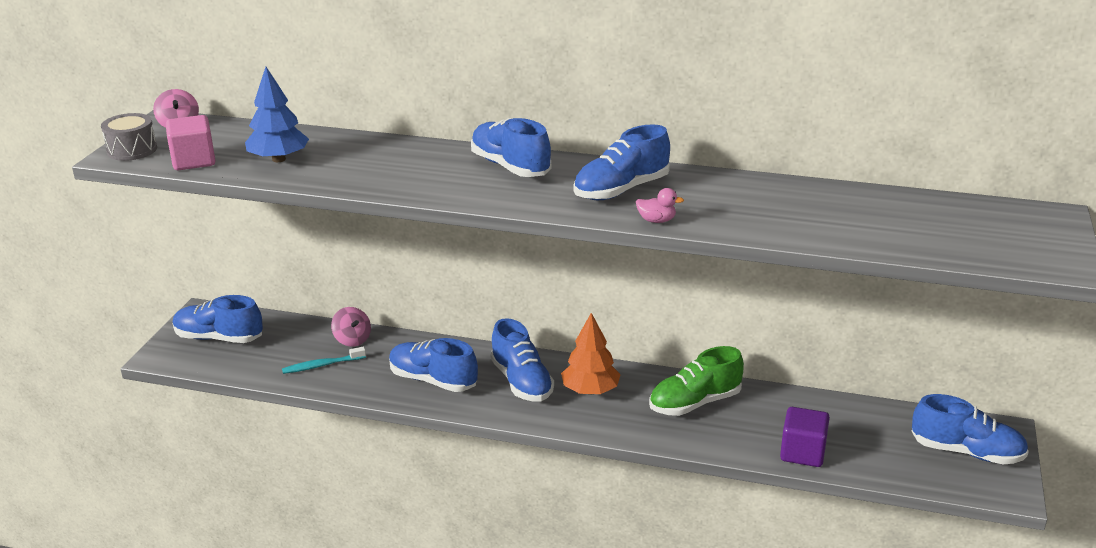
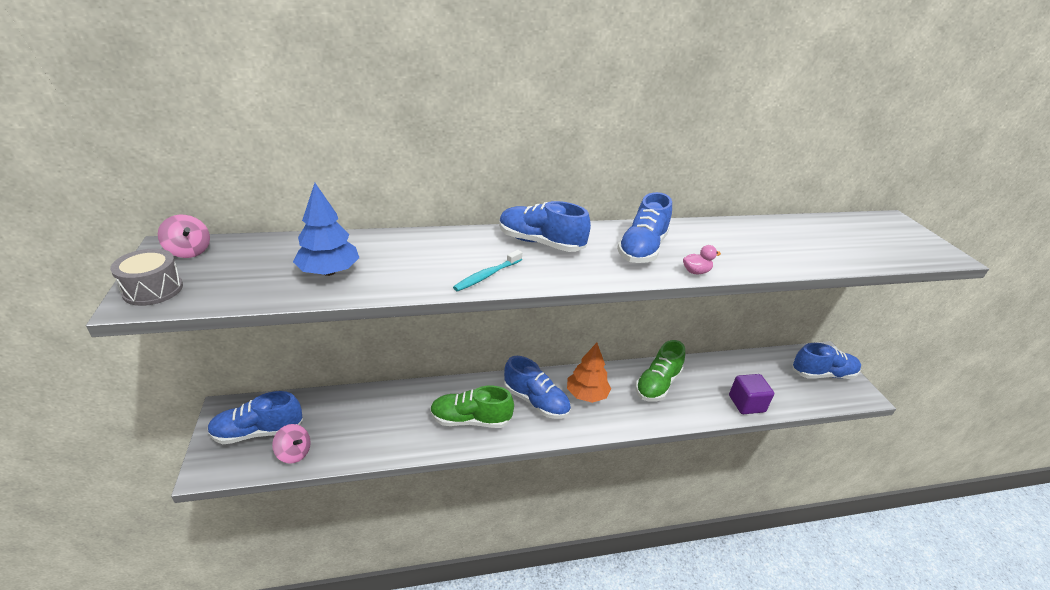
camera: 30 degrees left, 5 degrees up
pink cube [166,115,216,170] -> none
turquoise toothbrush [282,347,366,374] -> turquoise toothbrush moved to [453,250,522,291]
pink spinning top [331,307,371,347] -> pink spinning top moved to [272,424,311,464]
blue shoe [389,338,478,392] -> green shoe [430,385,514,428]

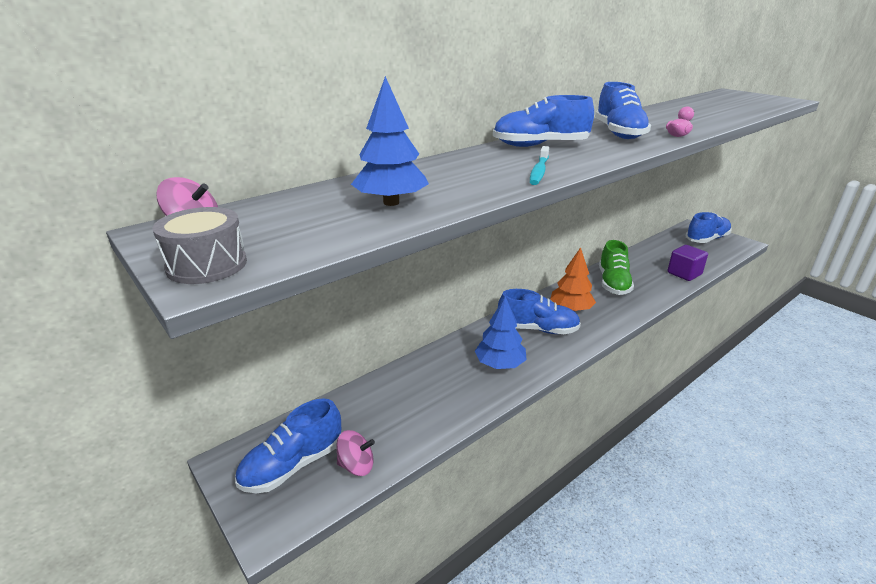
camera: 25 degrees left, 5 degrees down
green shoe [430,385,514,428] -> blue tree [475,296,527,369]

